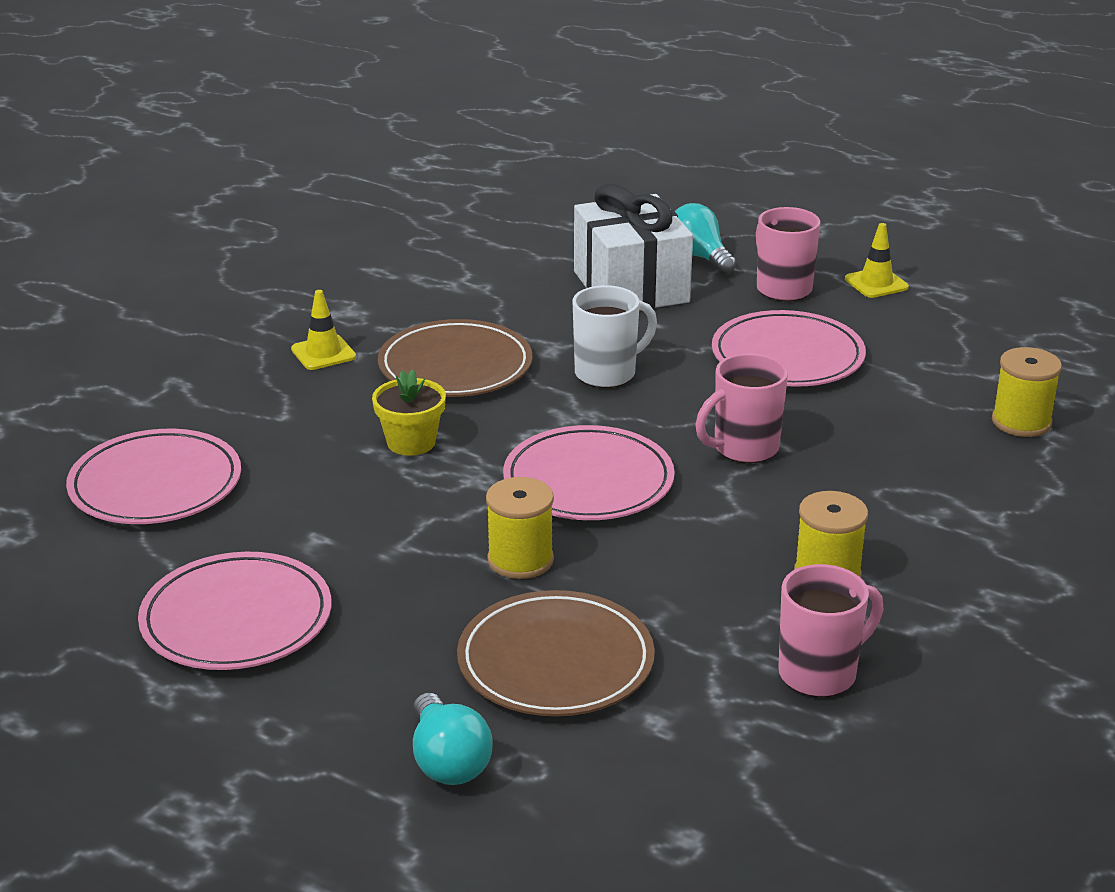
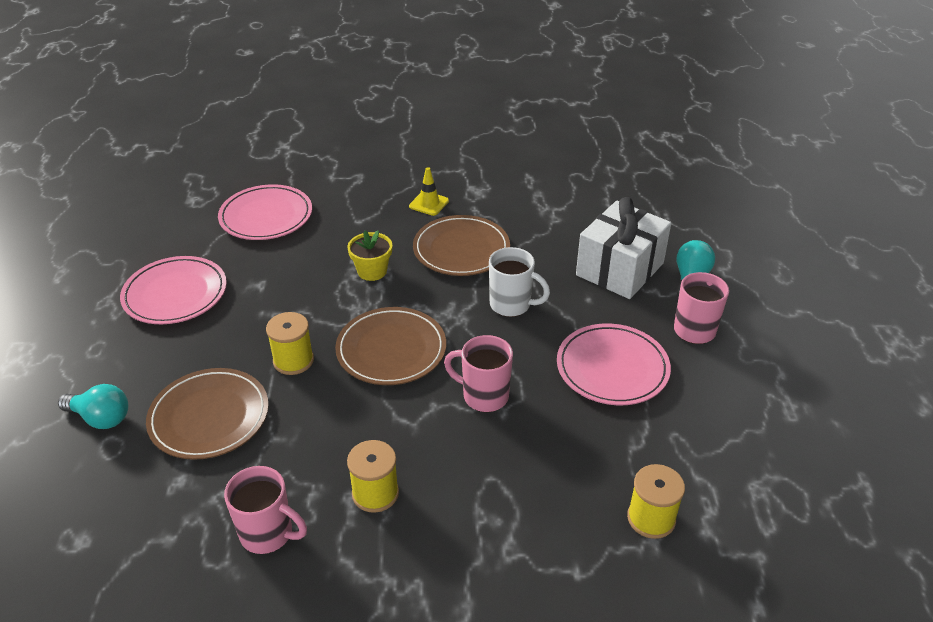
camera: 55 degrees right, 10 degrees up
turquoise light bulb [413,693,492,785] -> turquoise light bulb turned 105 degrees counterclockwise [58,384,129,429]
pink plate [503,425,675,520] -> brown plate [335,307,446,385]
yellow traffic cone [845,223,909,298] -> none

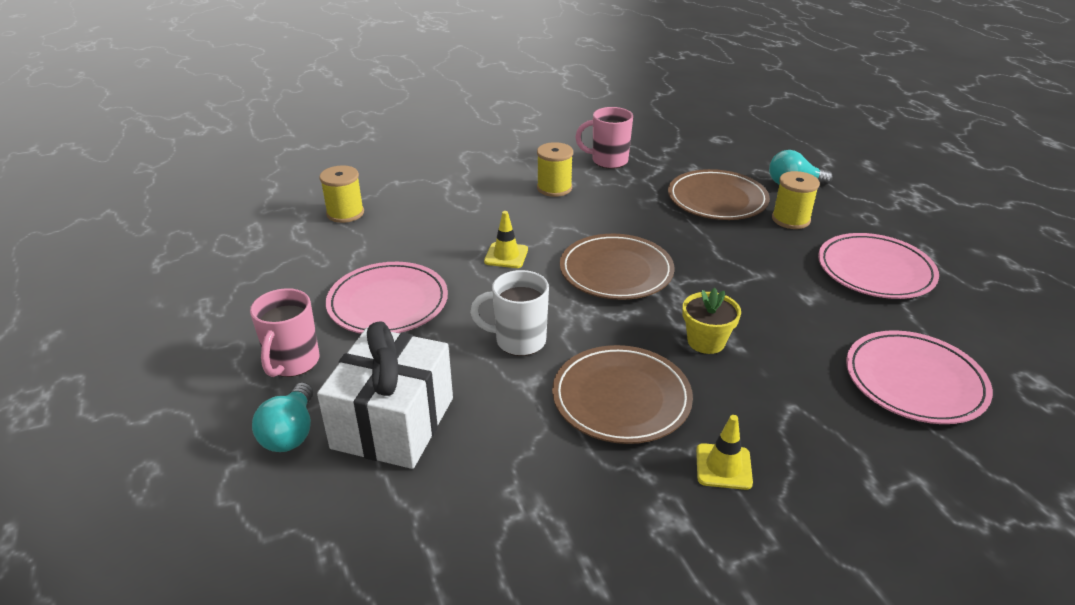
camera: 160 degrees right, 5 degrees down
yellow spool [266,312,314,375] -> yellow spool moved to [772,171,820,229]
pink mug [444,335,513,412] -> yellow traffic cone [484,211,528,268]

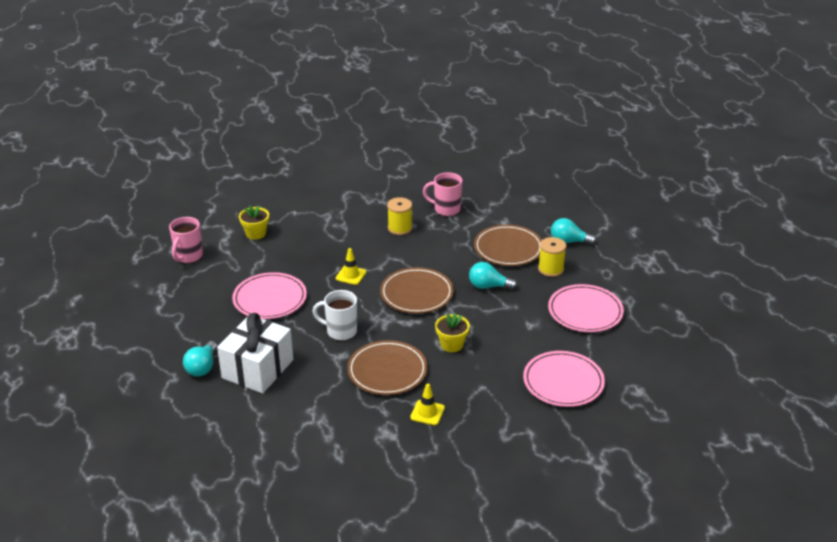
camera: 10 degrees right, 0 degrees up
pink mug [250,288,319,377] -> pink mug moved to [169,217,203,263]
yellow spool [319,165,364,223] -> yellow flower pot [239,205,269,240]
none -> turquoise light bulb [469,262,517,290]

